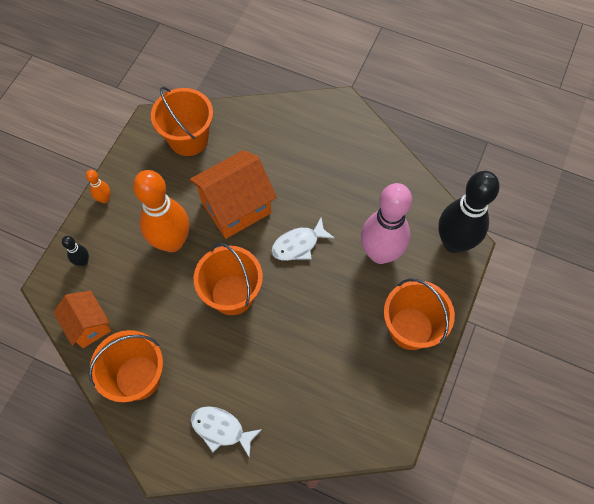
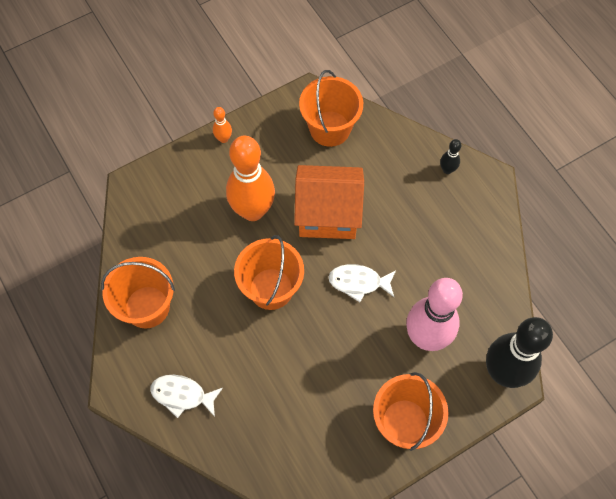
camera: 35 degrees right, 0 degrees up
orange house [53,291,111,348] -> none
black bowling pin [62,236,89,266] -> black bowling pin moved to [440,139,461,174]
white fish [191,406,262,458] -> white fish turned 45 degrees counterclockwise [150,375,223,418]

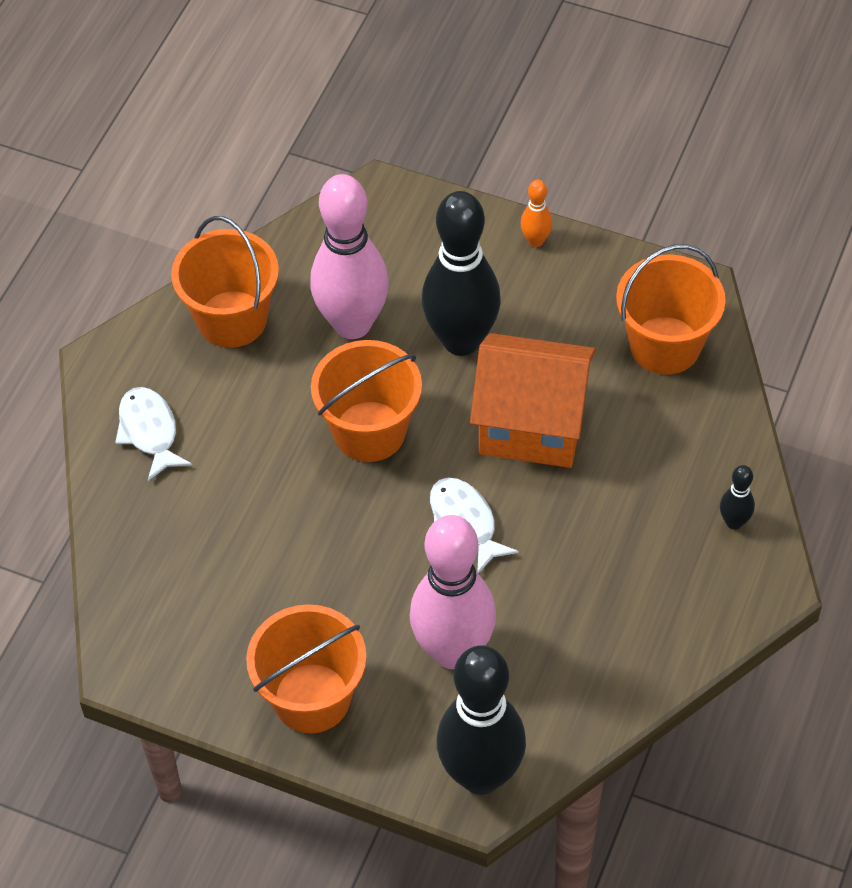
camera: 55 degrees right, 10 degrees down
orange bowling pin [226,136,275,221] -> black bowling pin [422,191,501,356]
orange house [294,165,364,239] -> orange house turned 45 degrees counterclockwise [470,333,596,468]
none -> pink bowling pin [310,174,389,339]

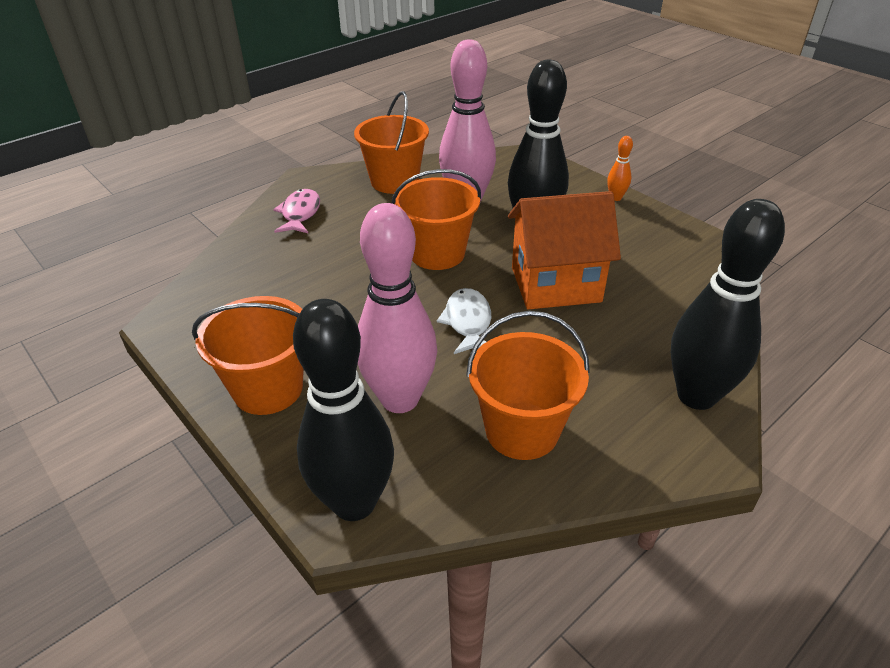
camera: 25 degrees right, 15 degrees down
white fish [115,387,192,481] -> pink fish [273,189,320,233]
orange house [470,333,596,468] -> orange house turned 45 degrees counterclockwise [508,191,621,310]
orange bucket [616,244,726,375] -> orange bucket moved to [466,311,590,460]
black bowling pin [720,465,755,530] -> black bowling pin [671,199,785,410], size x2.37

